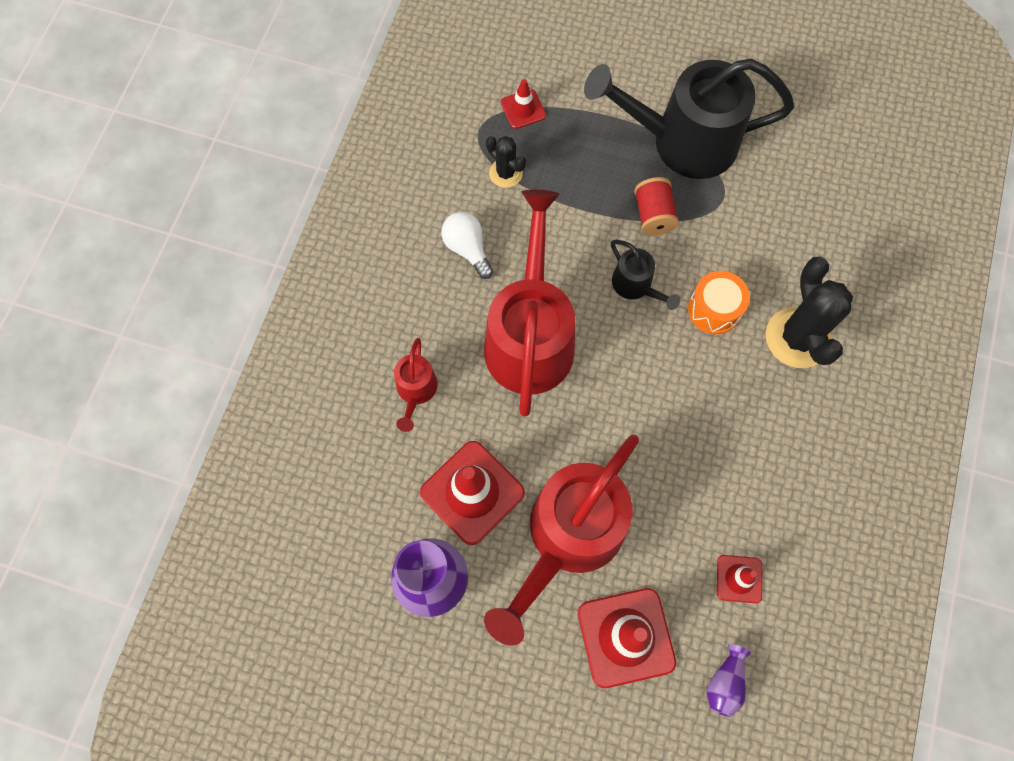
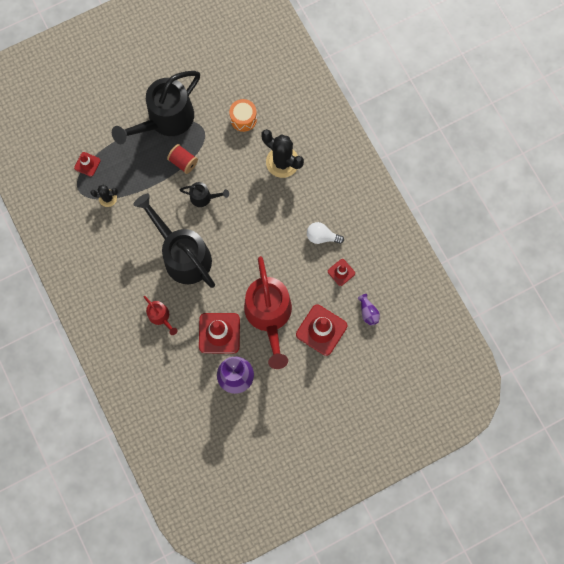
camera: 45 degrees left, 5 degrees up
white light bulb [441,212,494,279] -> white light bulb moved to [307,222,344,244]
red watering can [484,190,575,416] -> black watering can [133,193,215,288]
orange drum [688,271,750,334] -> orange drum moved to [229,99,257,132]

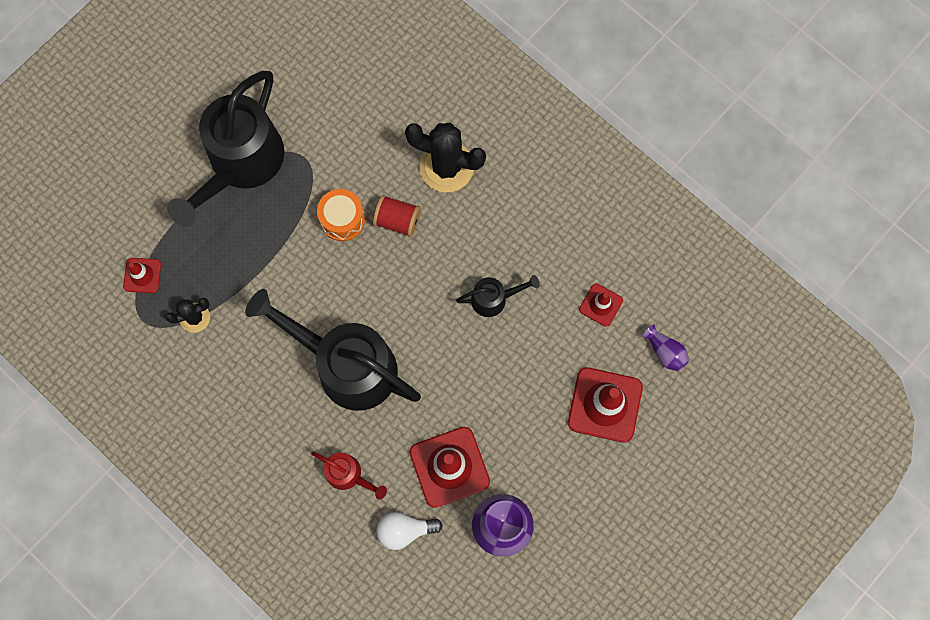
camera: 20 degrees left, 0 degrees up
red spool [167,144,198,174] -> red spool moved to [373,195,421,237]
black watering can [180,182,229,207] -> black watering can moved to [456,275,540,317]
orange drum [229,99,257,132] -> orange drum moved to [317,189,365,241]
red watering can [244,256,292,369] -> none
white light bulb [307,222,344,244] -> white light bulb moved to [376,512,443,550]

